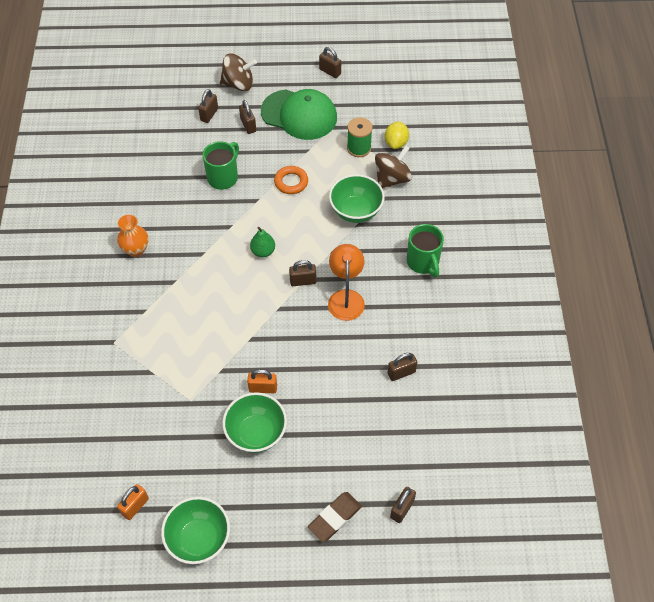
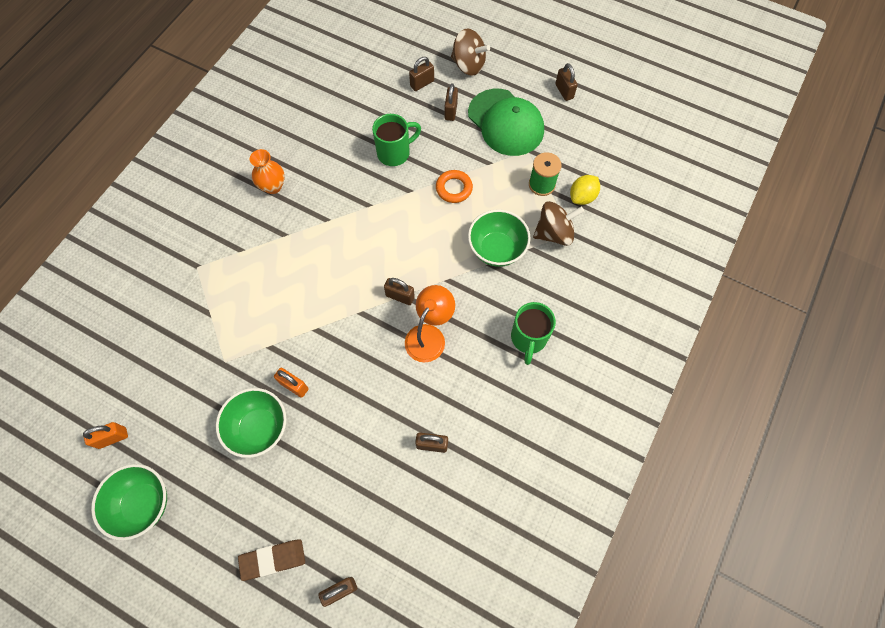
camera: 30 degrees right, 10 degrees up
green pear [250,227,275,257] -> none

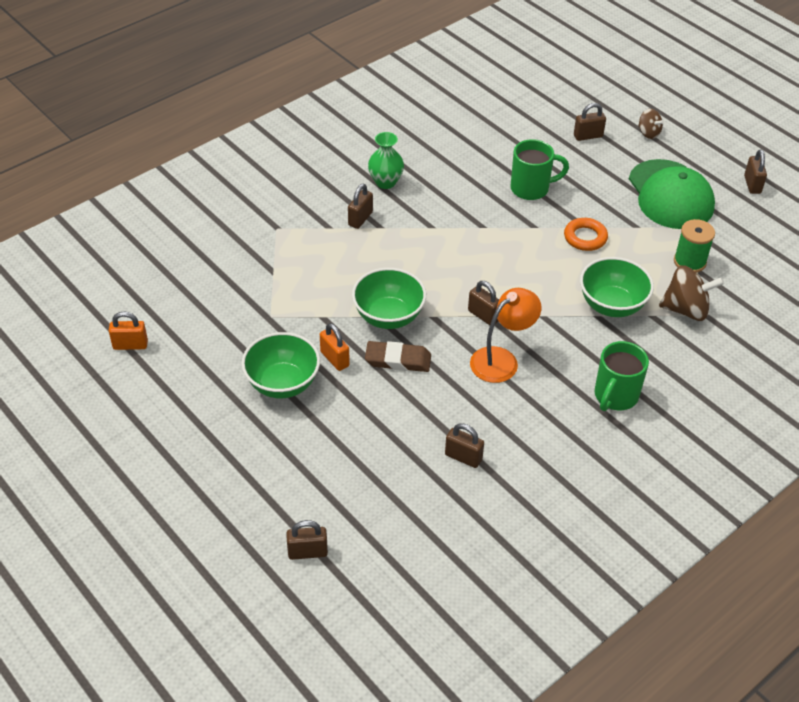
camera: 20 degrees right, 20 degrees down
green bowl [91,464,167,541] -> green bowl moved to [352,268,426,329]
brown eraser [238,539,305,581] -> brown eraser moved to [365,341,431,372]
orange vase [250,149,285,194] -> green vase [368,132,404,189]
brown padlock [445,83,458,121] -> brown padlock moved to [348,184,373,229]
brown spinning top [451,28,490,76] -> brown spinning top [638,109,664,139], size x0.58
yellow lemon [570,175,600,205] -> none

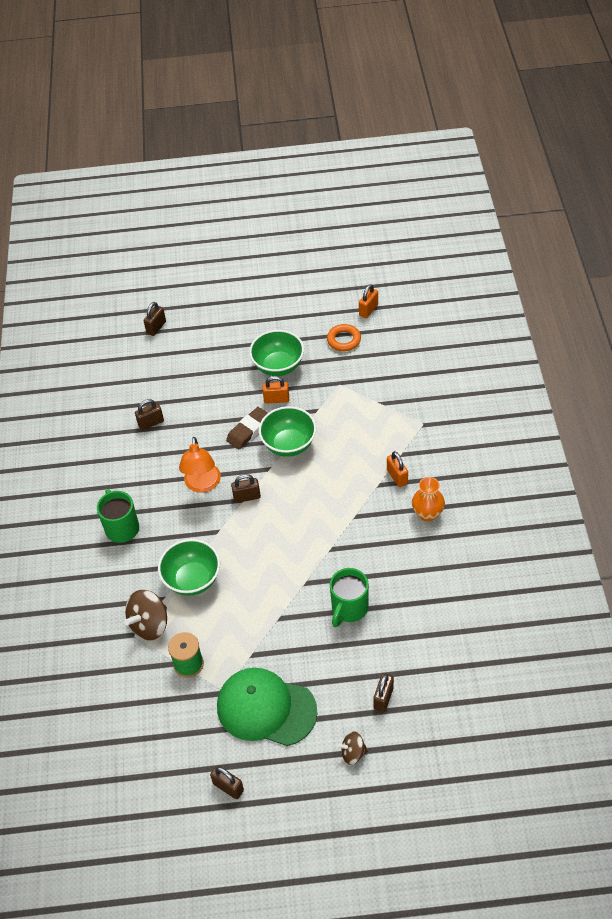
camera: 130 degrees right, 5 degrees up
brown padlock [348,184,373,229] -> orange padlock [387,451,408,487]
green vase [368,132,404,189] -> orange vase [412,477,445,522]
orange ring [564,218,608,251] -> orange ring moved to [327,324,361,351]

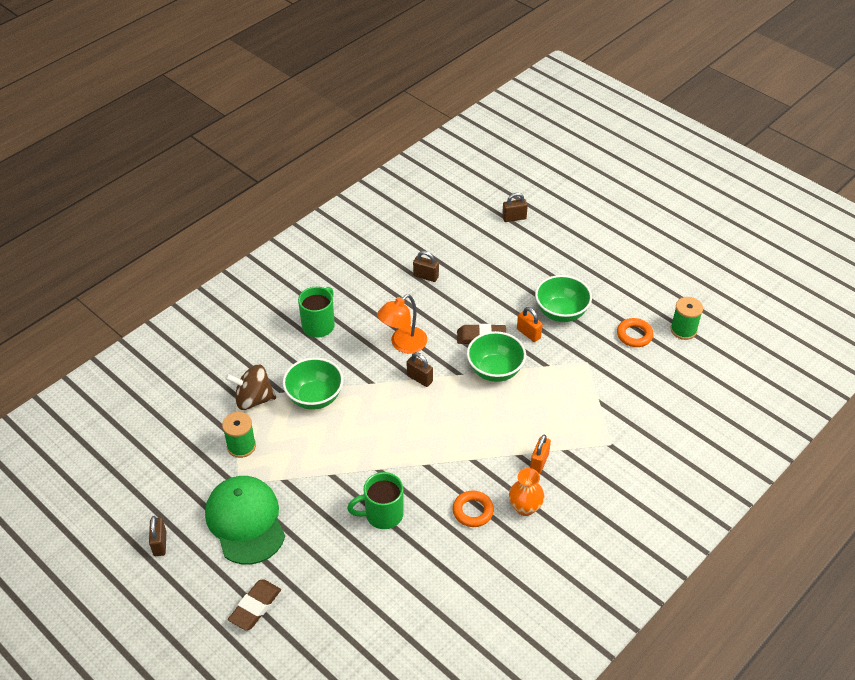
camera: 45 degrees right, 5 degrees down
brown spinning top [337,731,368,765] -> brown eraser [228,579,281,630]
orange padlock [359,284,378,318] -> green spool [671,297,703,340]
brown padlock [373,673,394,712] -> none
none -> orange ring [453,491,494,527]

